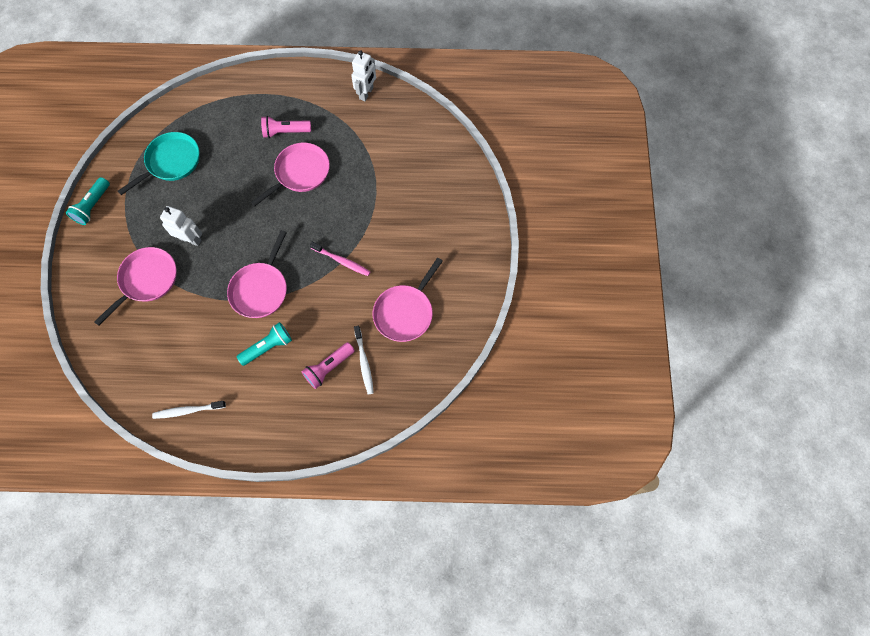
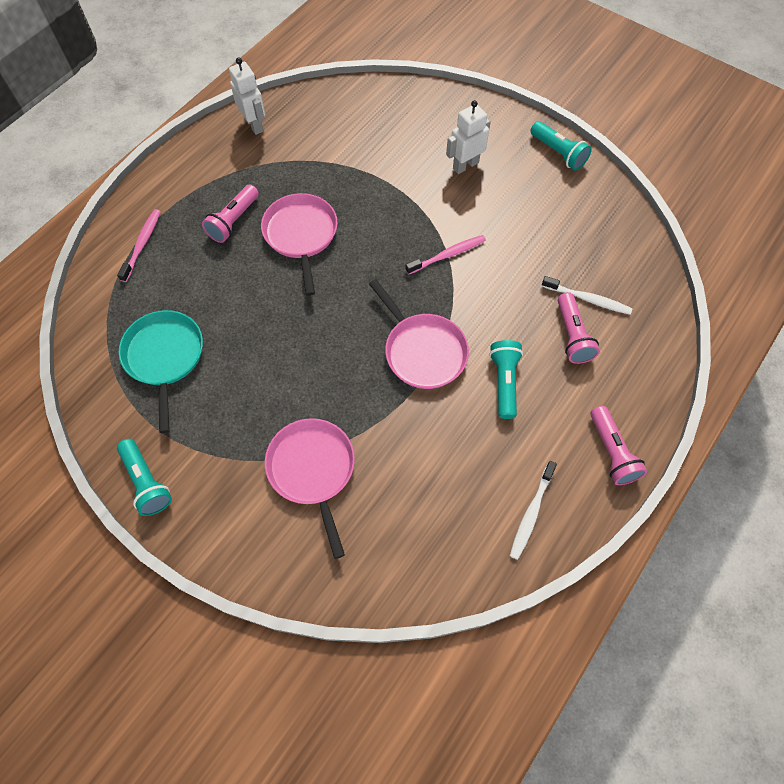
camera: 55 degrees left, 5 degrees down
white robot [160,206,202,246] -> white robot moved to [446,100,491,174]
pink pan [373,258,443,342] -> none
none -> pink toothbrush [117,209,161,282]
none -> turquoise flashlight [530,121,592,171]
none -> pink flashlight [590,406,647,485]

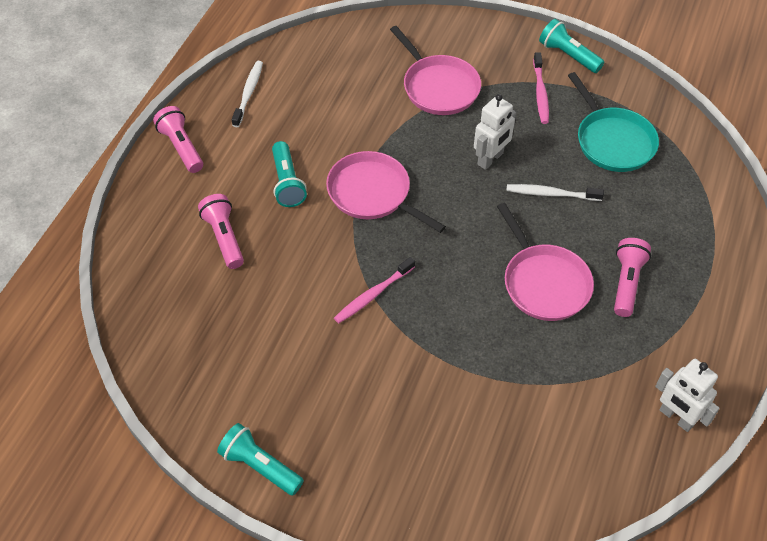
camera: 165 degrees right, 10 degrees down
pink toothbrush [117,209,161,282] -> pink toothbrush moved to [533,52,549,124]
white robot [446,100,491,174] -> white robot moved to [474,94,516,170]
white toothbrush [542,276,633,315] -> white toothbrush moved to [506,184,604,201]

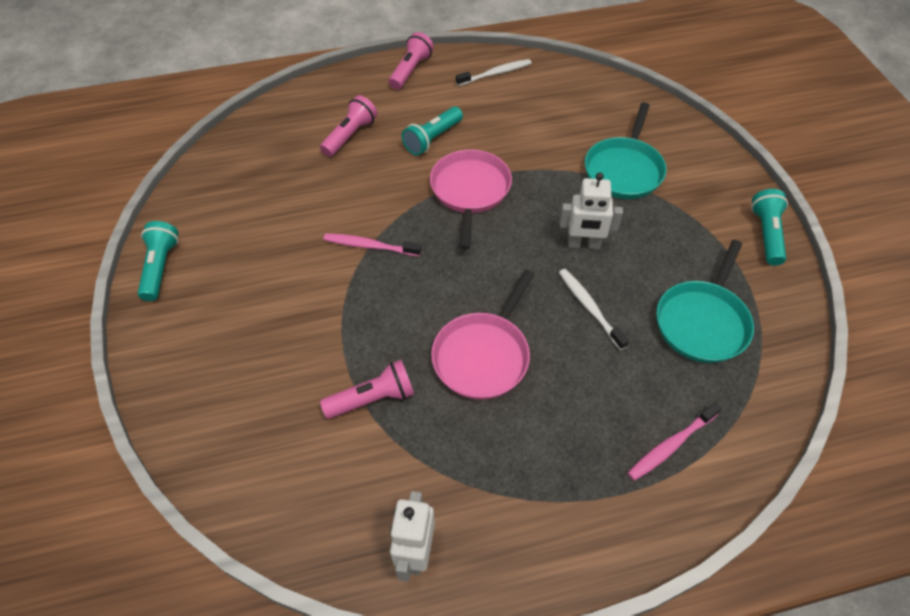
camera: 55 degrees right, 0 degrees up
pink pan [390,26,481,115] -> turquoise pan [585,102,667,199]
pink toothbrush [533,52,549,124] -> pink toothbrush moved to [628,402,722,481]
pink flashlight [614,238,651,317] -> pink flashlight moved to [320,360,414,419]

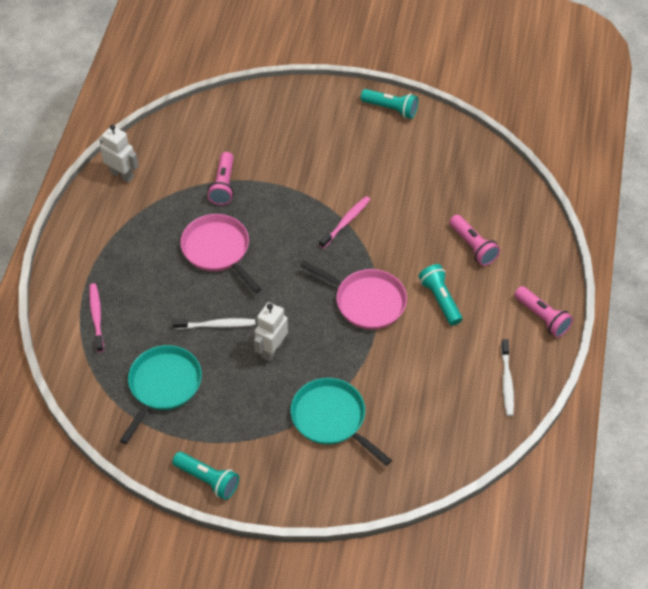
camera: 115 degrees right, 0 degrees up
turquoise pan [656,240,754,363] -> turquoise pan turned 60 degrees clockwise [120,345,202,444]

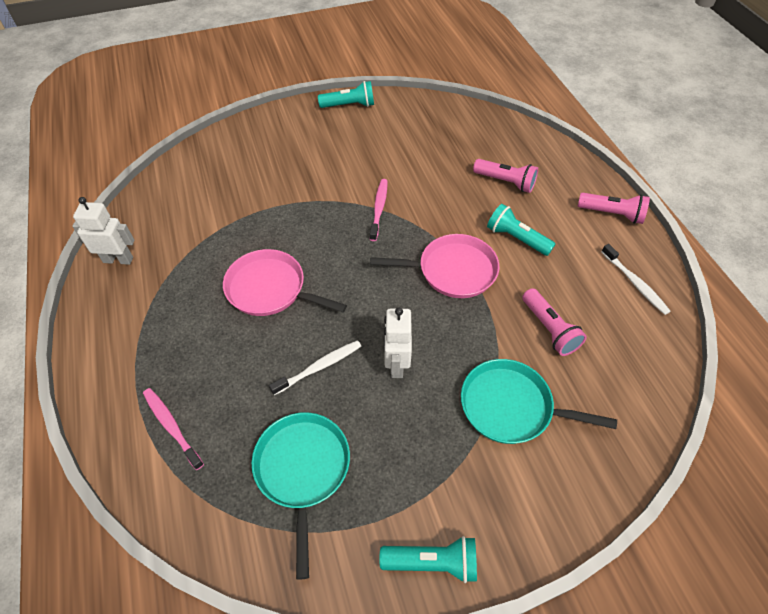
camera: 30 degrees left, 0 degrees up
pink flashlight [207,152,234,205] -> pink flashlight moved to [522,288,587,356]

